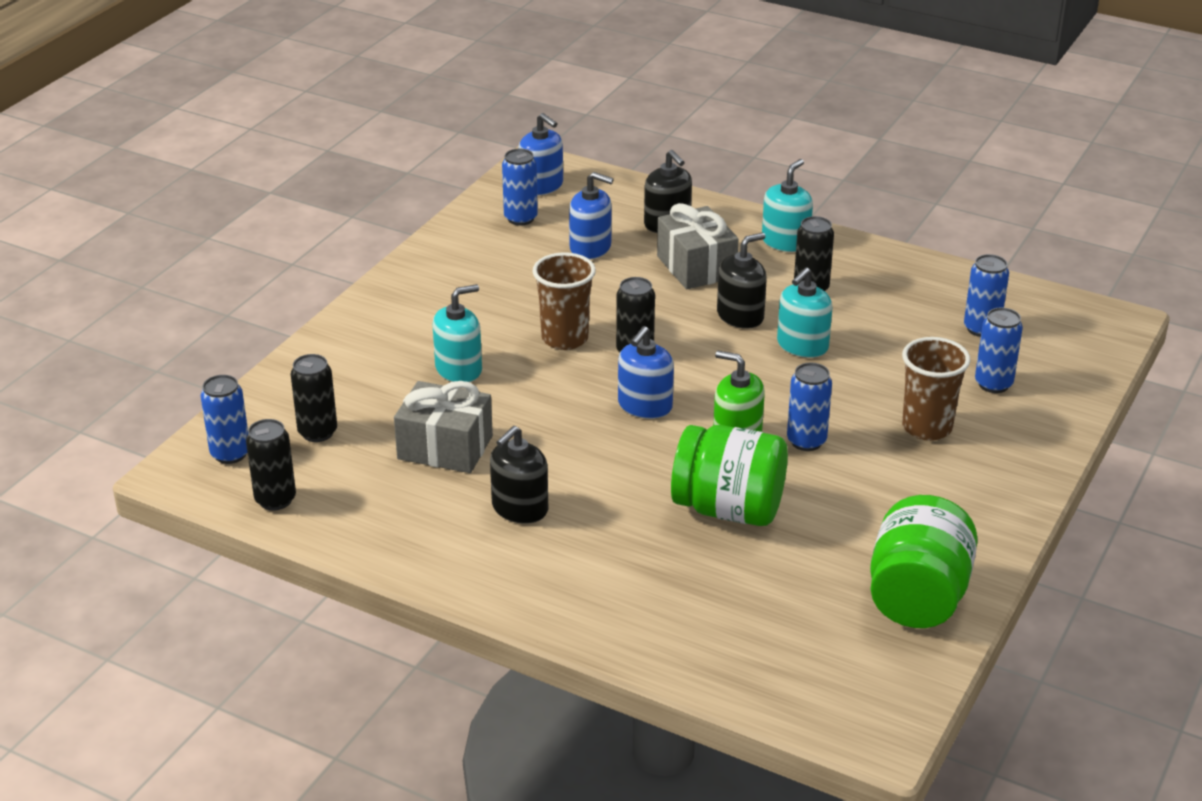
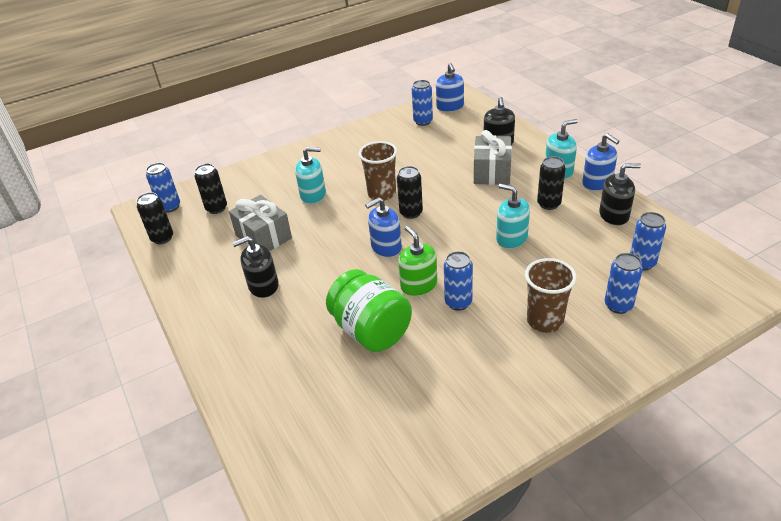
camera: 35 degrees right, 5 degrees up
blue soap dispenser [569,172,614,259] -> blue soap dispenser moved to [582,133,620,191]
black soap dispenser [717,232,767,329] -> black soap dispenser moved to [599,163,641,225]
turquoise soap dispenser [777,267,833,358] -> turquoise soap dispenser turned 60 degrees clockwise [496,184,530,249]
green jar [870,495,978,628] -> none

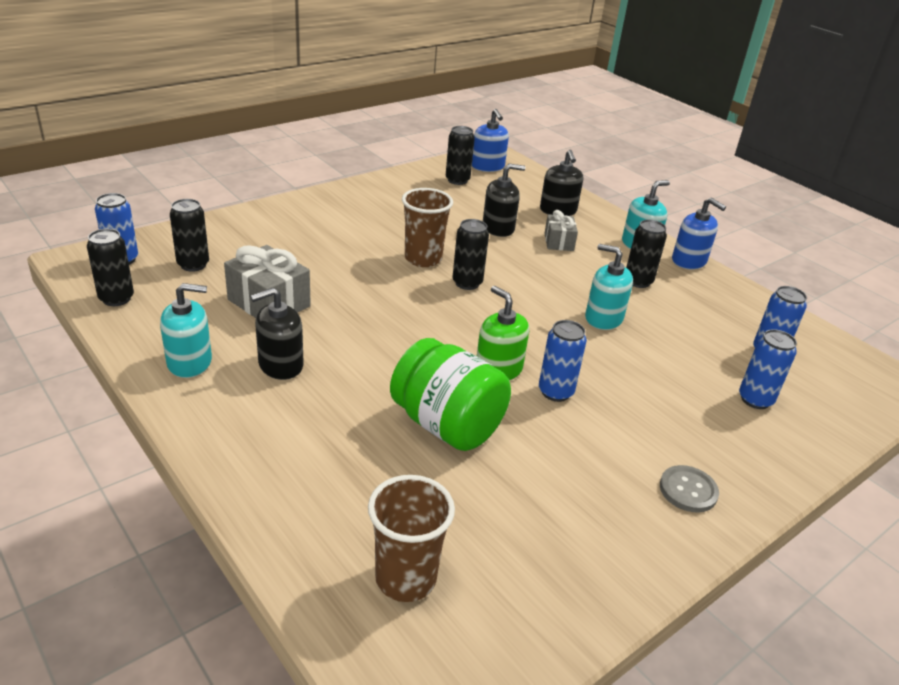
camera: 15 degrees left, 5 degrees down
turquoise soap dispenser [295,147,326,204] -> turquoise soap dispenser moved to [160,283,212,378]
blue soap dispenser [365,197,402,257] -> none
blue can [412,80,433,126] -> black can [446,126,475,185]
grey gift [474,130,512,185] -> grey gift [544,210,578,251], size x0.59
brown cup [525,258,576,333] -> brown cup moved to [368,475,455,602]
black soap dispenser [599,163,641,225] -> black soap dispenser moved to [483,164,525,237]
none -> grey button [660,465,719,513]

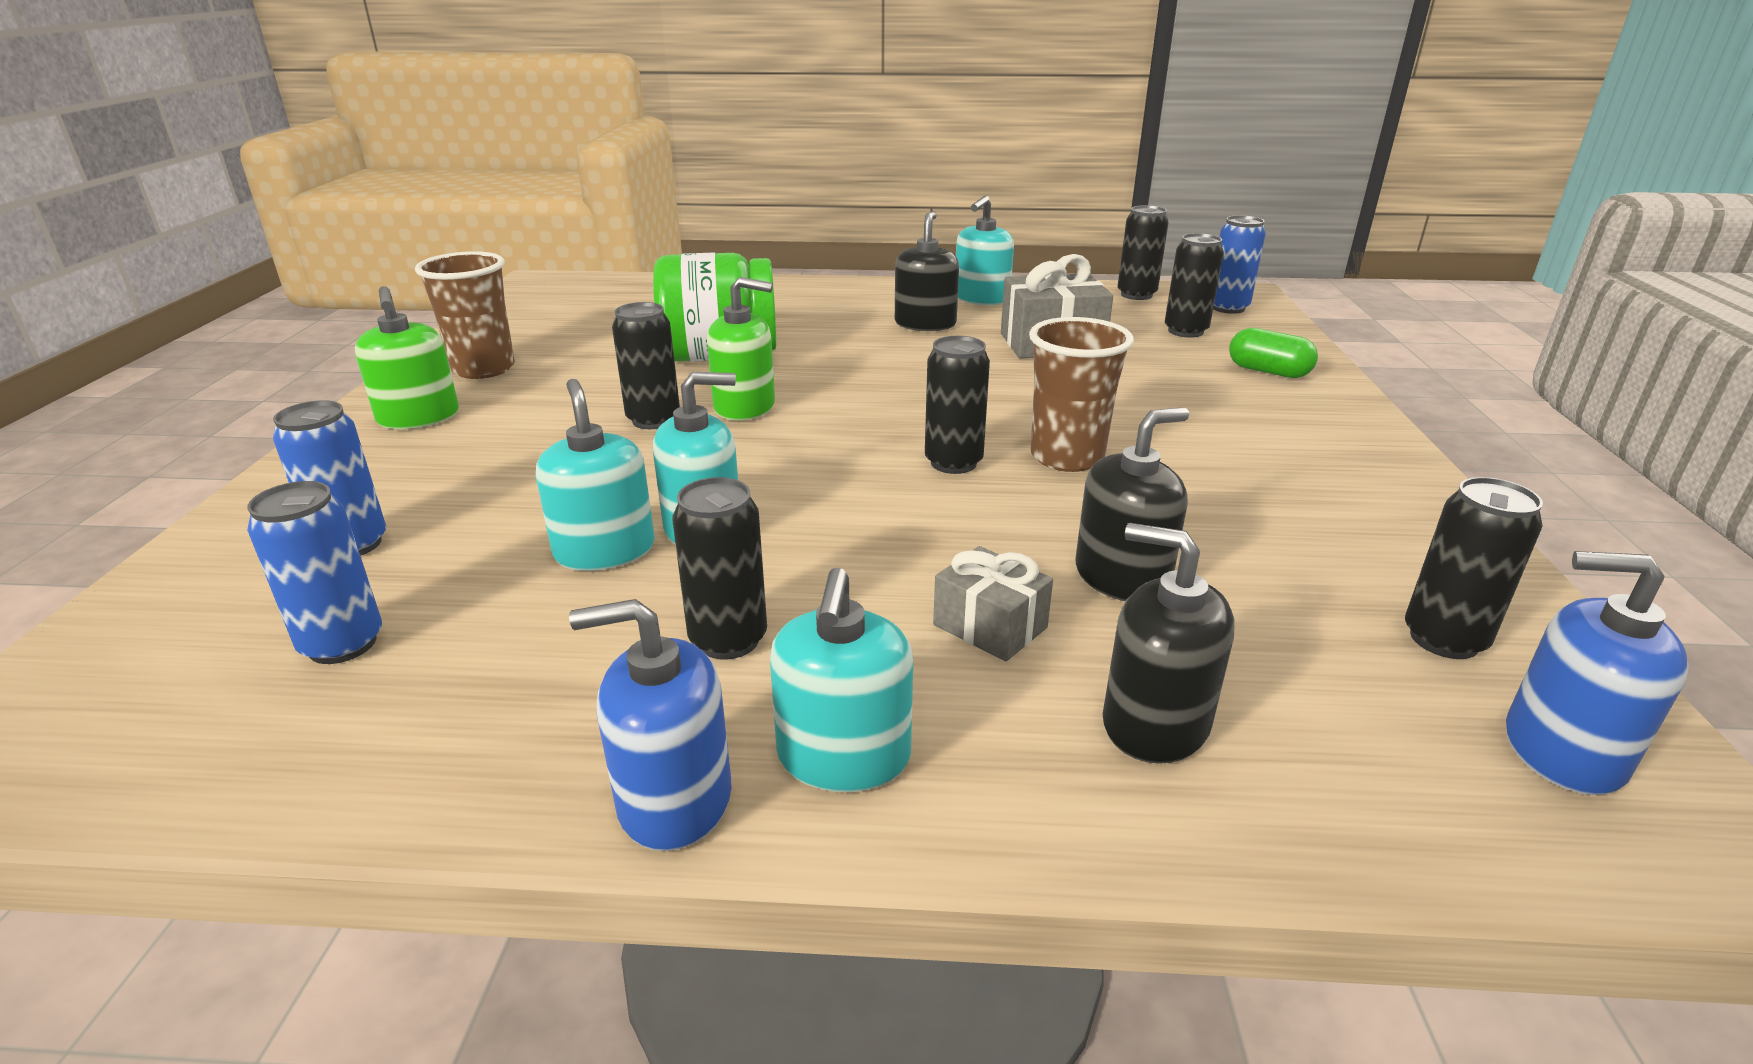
camera: 135 degrees right, 5 degrees down
brown cup [368,475,455,602] -> brown cup moved to [415,251,515,379]
black soap dispenser [483,164,525,237] -> black soap dispenser turned 150 degrees counterclockwise [1075,407,1189,601]
blue can [539,320,587,402] -> black can [612,302,680,429]
grey button [660,465,719,513] -> green soap dispenser [355,286,459,429]
none -> turquoise soap dispenser [536,379,655,571]
none -> green capsule [1229,328,1318,378]

